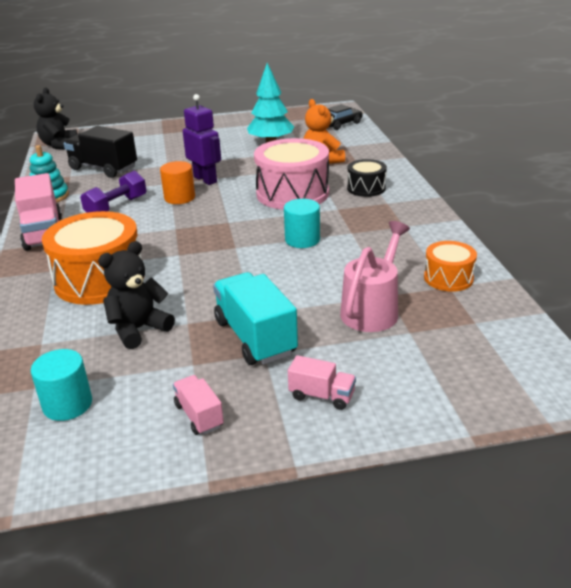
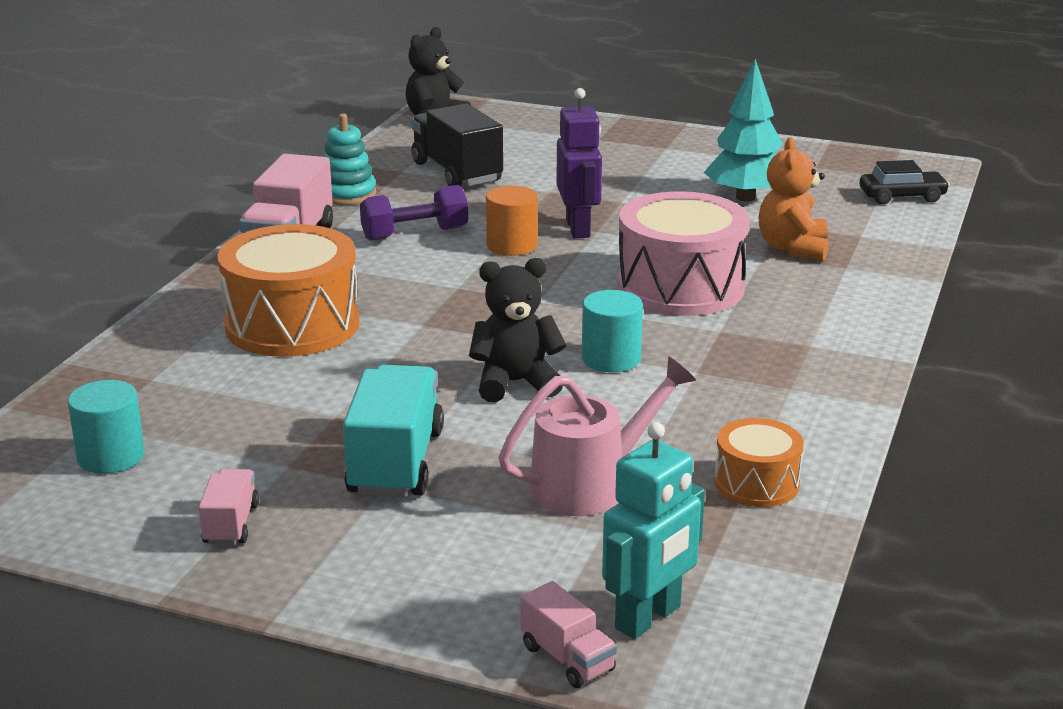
camera: 30 degrees right, 5 degrees down
black teddy bear [98,241,175,349] -> black teddy bear moved to [469,258,566,402]
pink truck [288,355,356,410] -> pink truck moved to [520,581,617,688]
black drum [347,159,387,197] -> none
none -> turquoise robot [602,422,705,639]

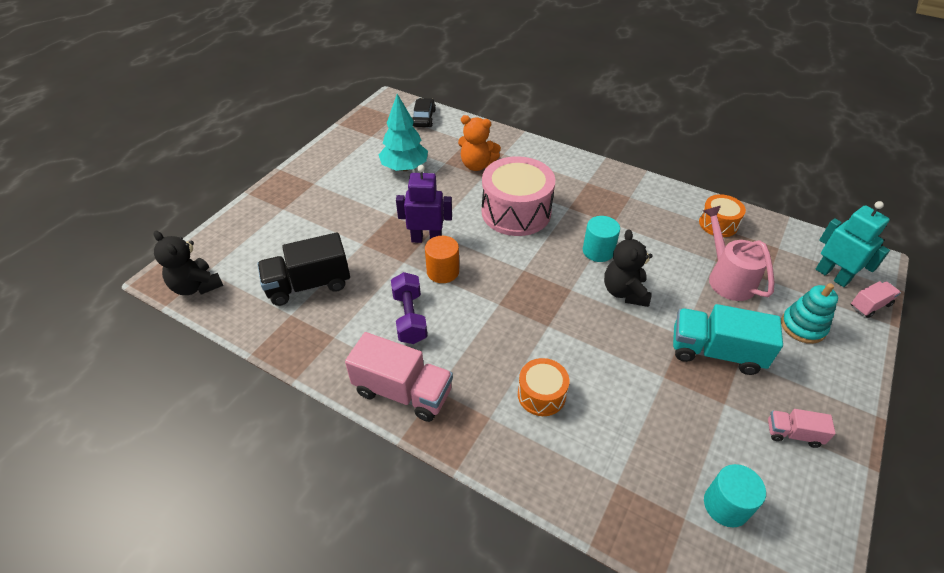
camera: 80 degrees left, 20 degrees up
orange drum [217,224,360,357] -> orange drum [518,358,569,416], size x0.53
turquoise stacking toy [323,113,376,205] -> turquoise stacking toy moved to [781,283,838,344]

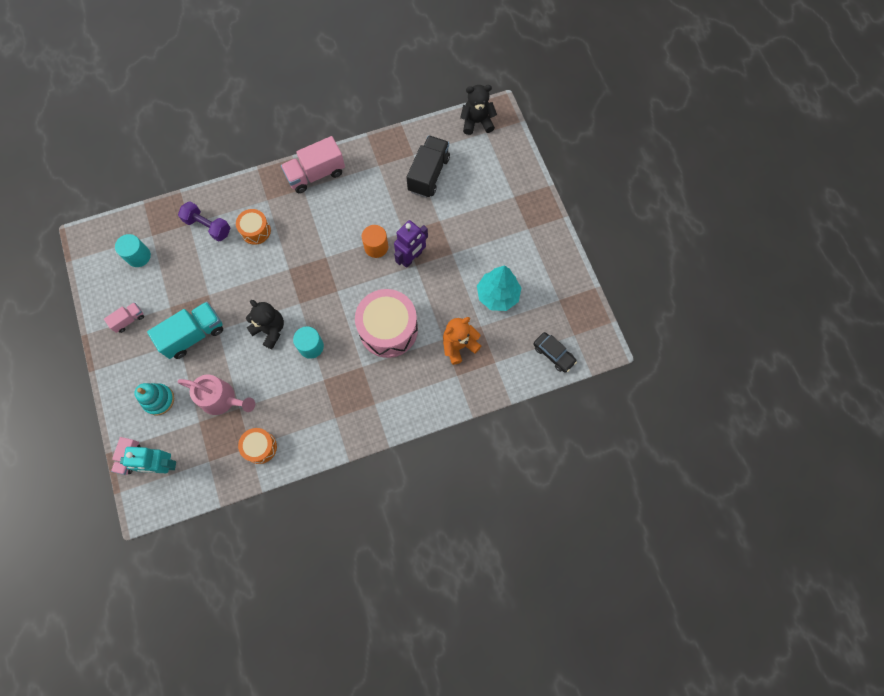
camera: 130 degrees right, 25 degrees up
purple dumbbell [391,272,427,344] -> purple dumbbell moved to [178,201,230,241]

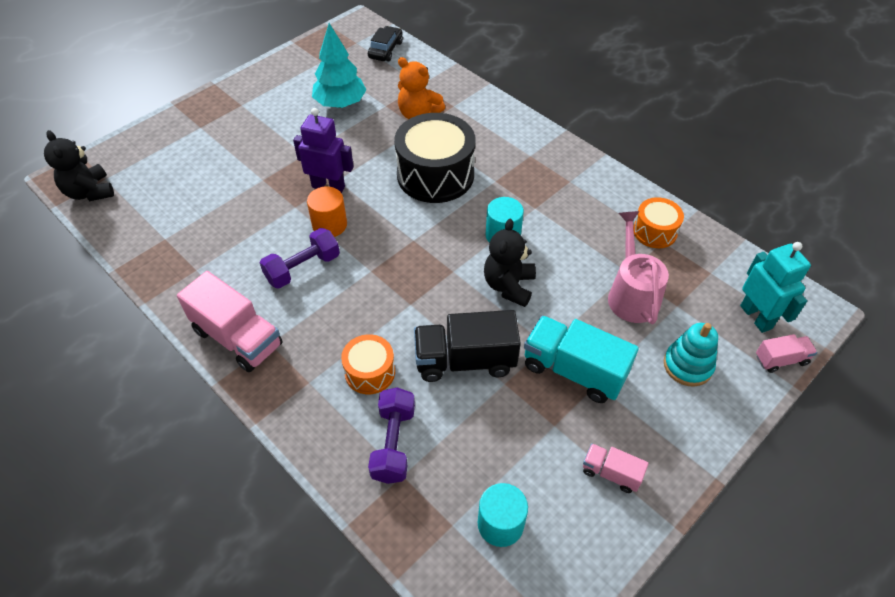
camera: 115 degrees left, 20 degrees down
pink drum [355,289,418,358] -> black drum [394,113,476,203]
black truck [406,135,450,198] -> black truck moved to [414,310,521,382]
none -> purple dumbbell [260,228,340,289]

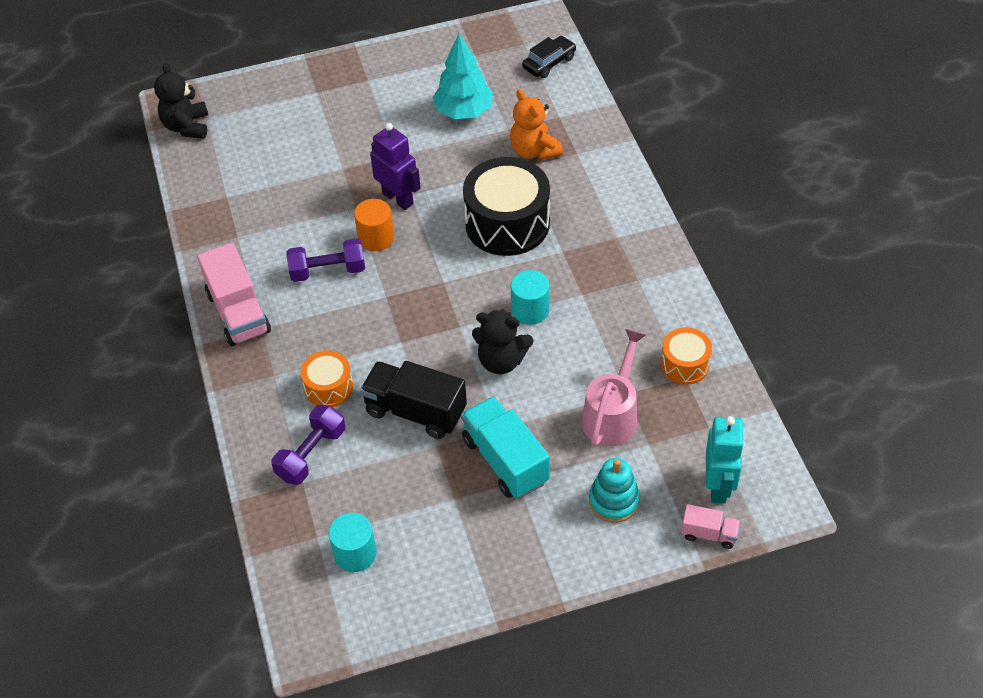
camera: 30 degrees right, 0 degrees up
black teddy bear [484,219,536,307] -> black teddy bear turned 120 degrees counterclockwise [472,309,533,374]
pink truck [583,443,649,493] -> none

